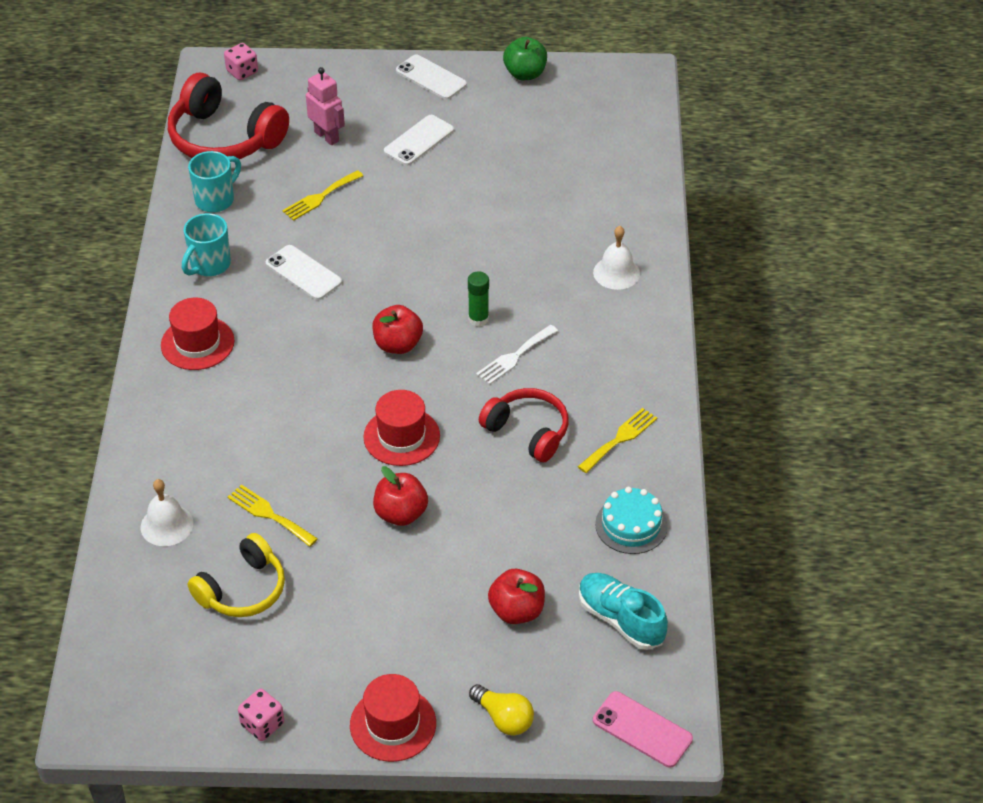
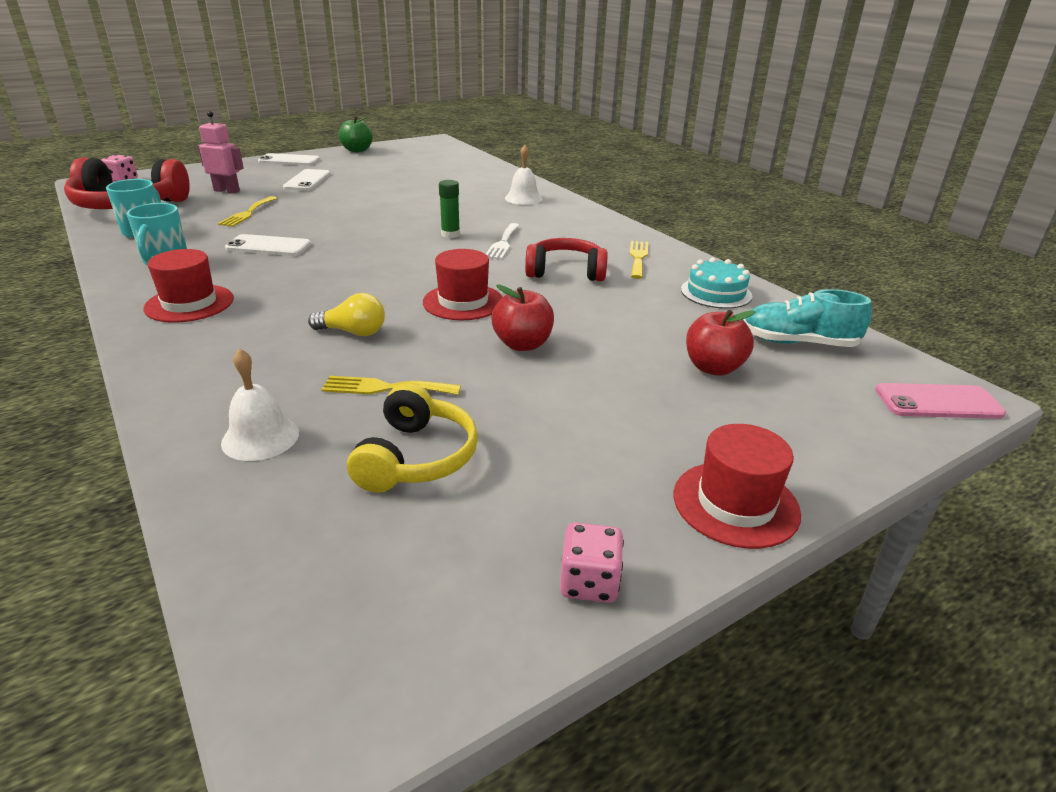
camera: 35 degrees left, 15 degrees down
red apple [372,305,423,354] -> none
yellow light bulb [469,684,534,735] -> yellow light bulb moved to [308,293,385,336]

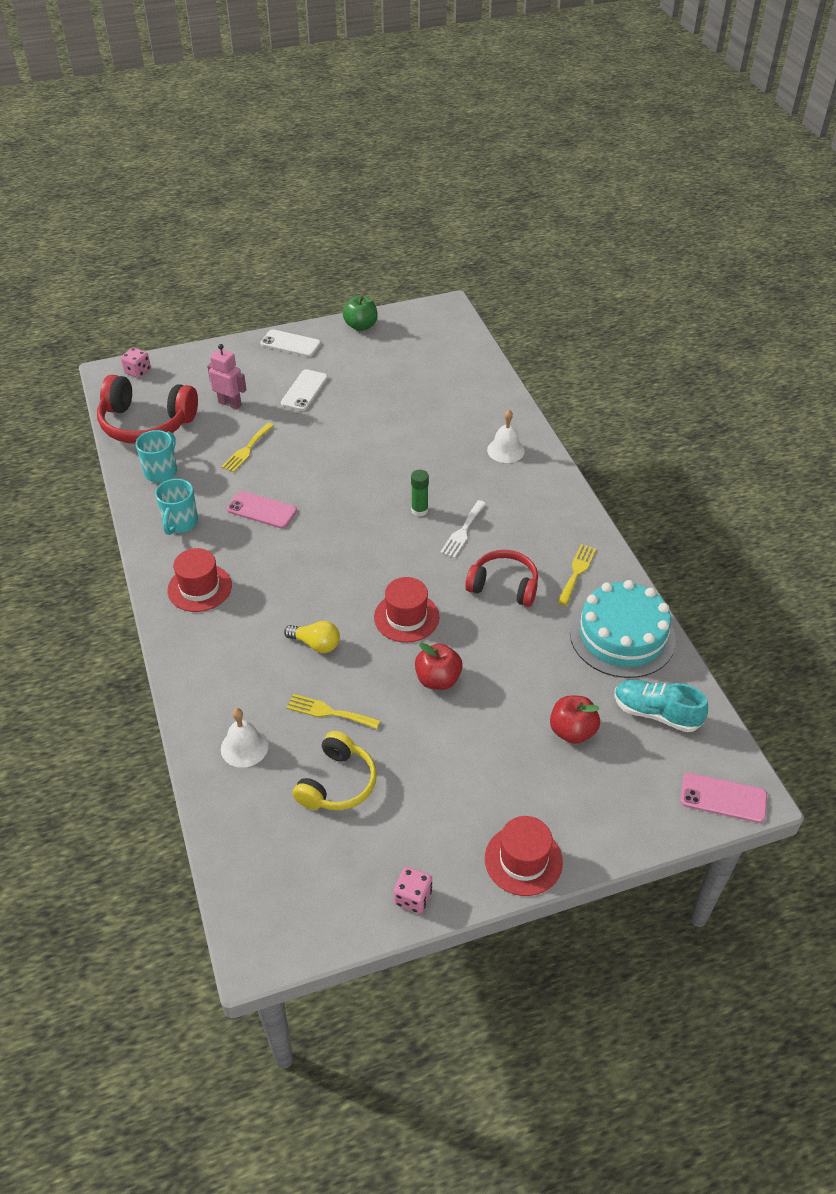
camera: 15 degrees right, 15 degrees up
white phone [225,234,311,256] -> pink phone [227,491,297,529]
turquoise cake [681,257,752,309] -> turquoise cake [570,580,676,678], size x1.75

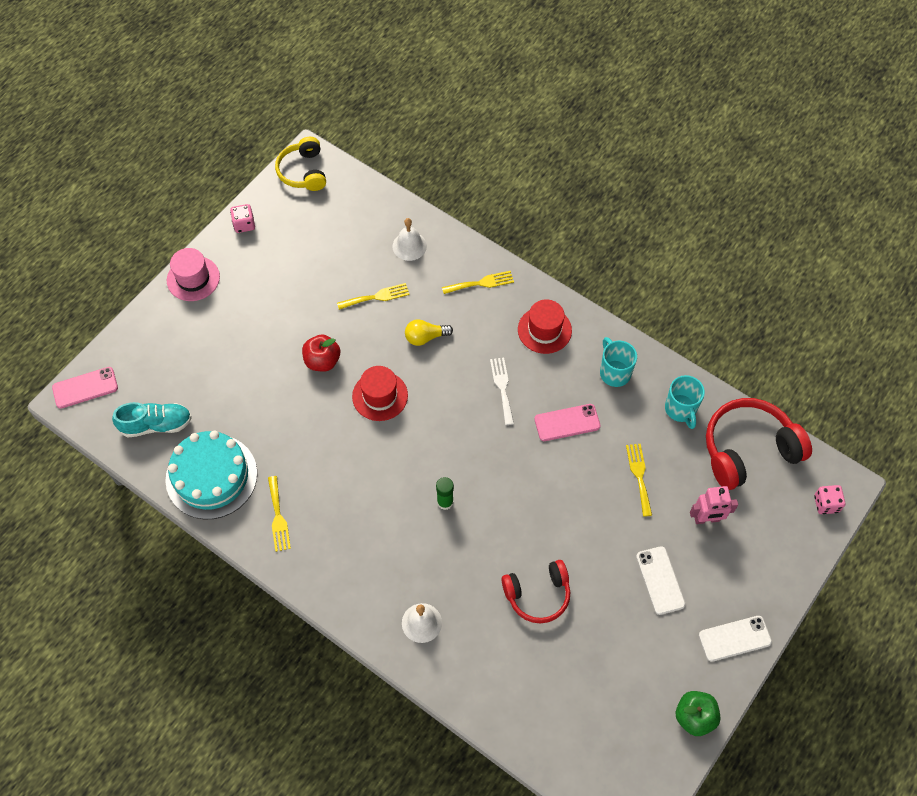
camera: 145 degrees right, 15 degrees up
yellow headphones [293,731,377,810] -> yellow headphones moved to [275,137,326,191]
white fork [440,500,486,558] -> white fork moved to [490,357,514,425]
red headphones [465,550,538,607] -> red headphones moved to [502,560,570,623]
red hat [485,816,563,896] -> pink hat [167,248,220,301]
red apple [550,696,600,744] -> none
none -> yellow fork [442,271,514,294]

